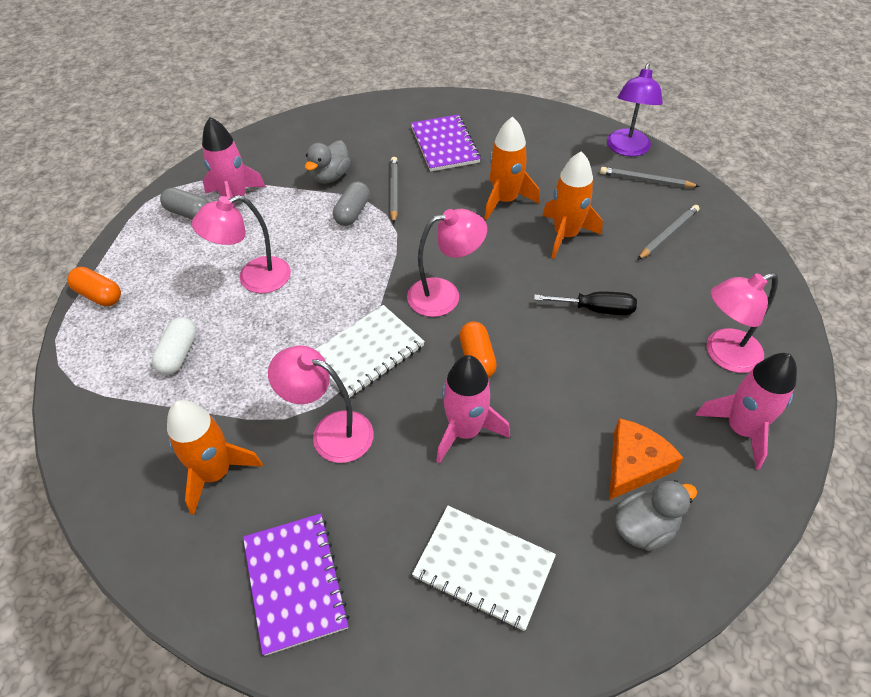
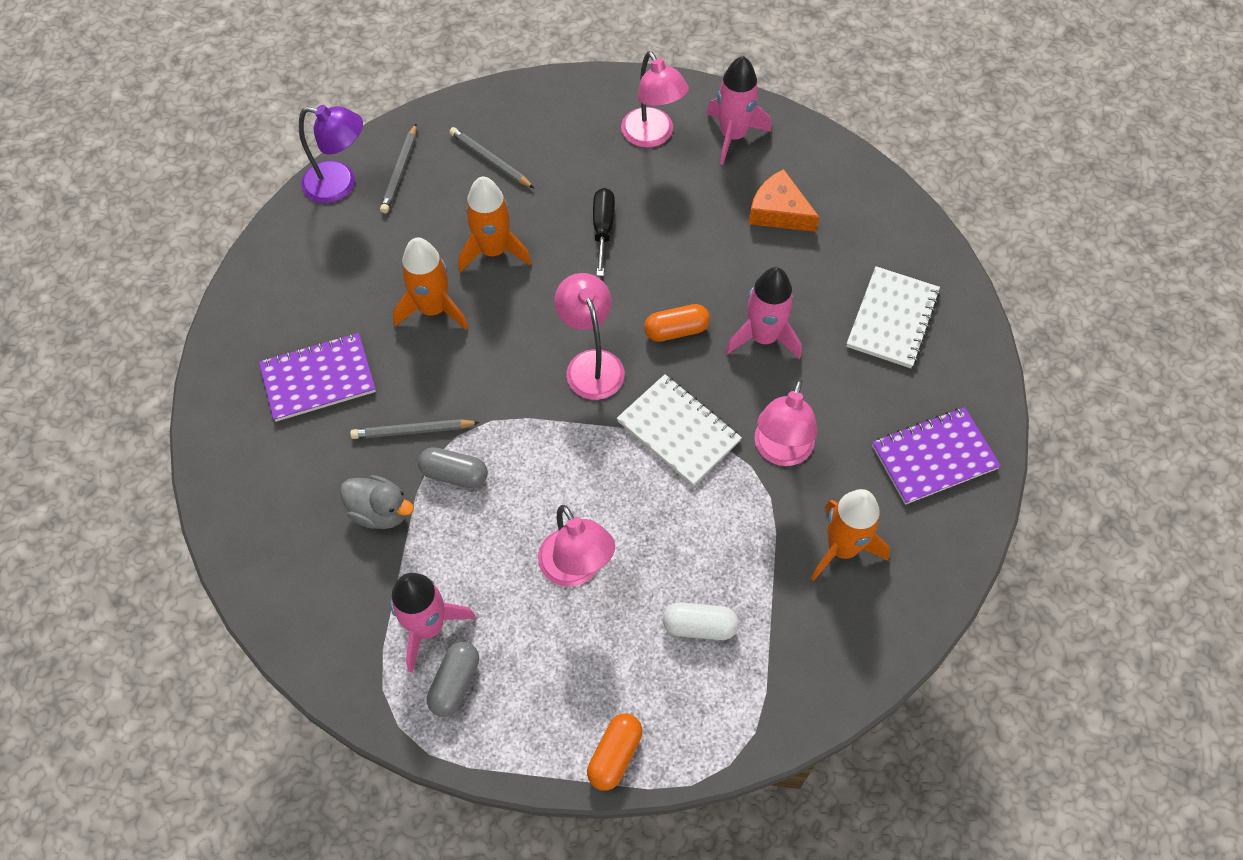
camera: 95 degrees left, 10 degrees up
grey duck [615,480,697,551] -> none

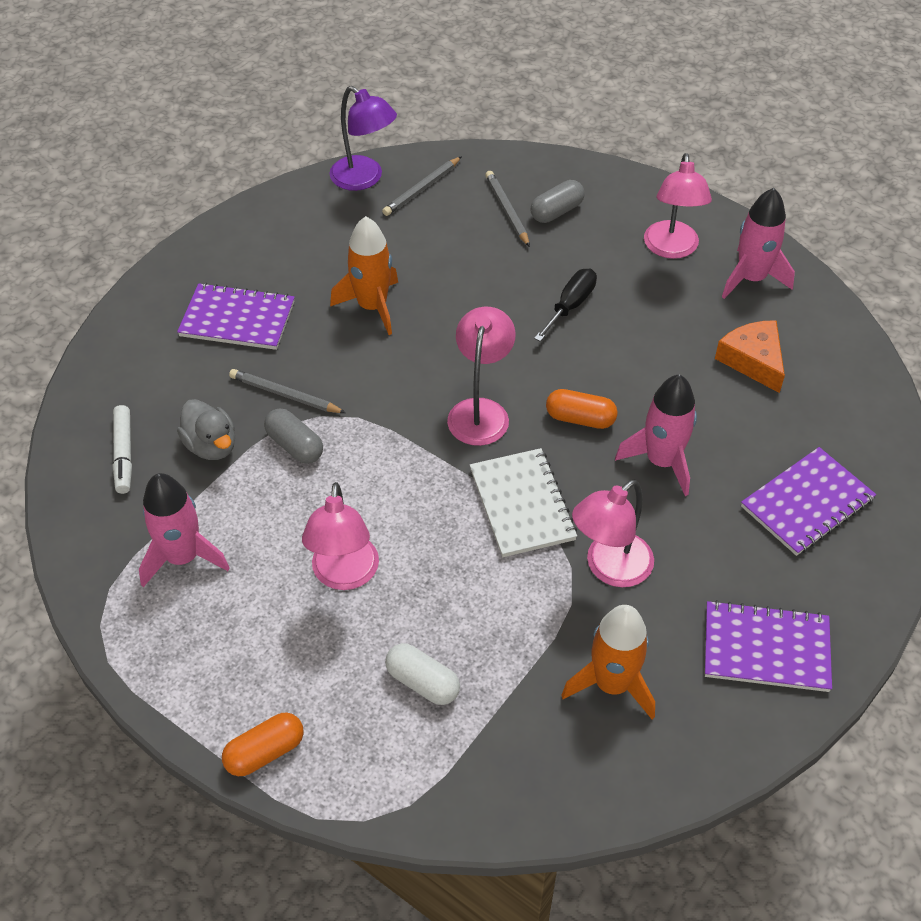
camera: 30 degrees right, 10 degrees down
grey capsule [427,642,479,717] -> grey capsule moved to [530,180,585,223]
orange rocket [458,177,531,273] -> none
white notebook [846,266,940,368] -> purple notebook [741,447,876,556]
none -> white marker [113,405,132,494]

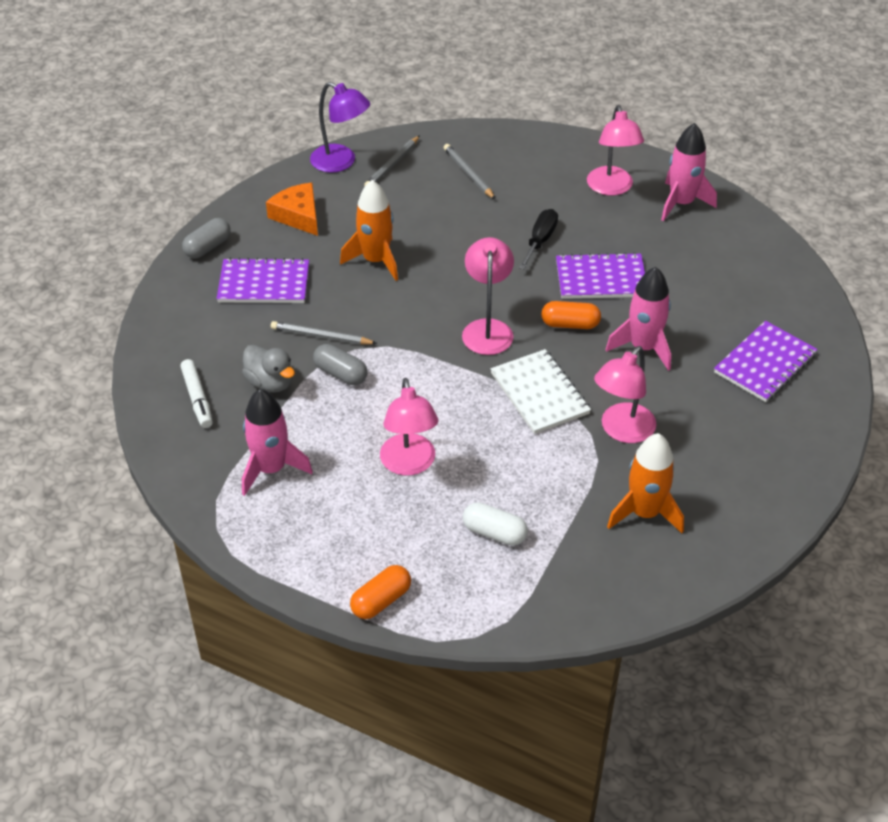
camera: 10 degrees left, 5 degrees down
grey capsule [530,180,585,223] -> grey capsule moved to [182,218,231,258]
purple notebook [705,600,832,692] -> purple notebook moved to [556,252,645,299]
orange cheese [715,320,785,393] -> orange cheese moved to [266,183,318,236]

